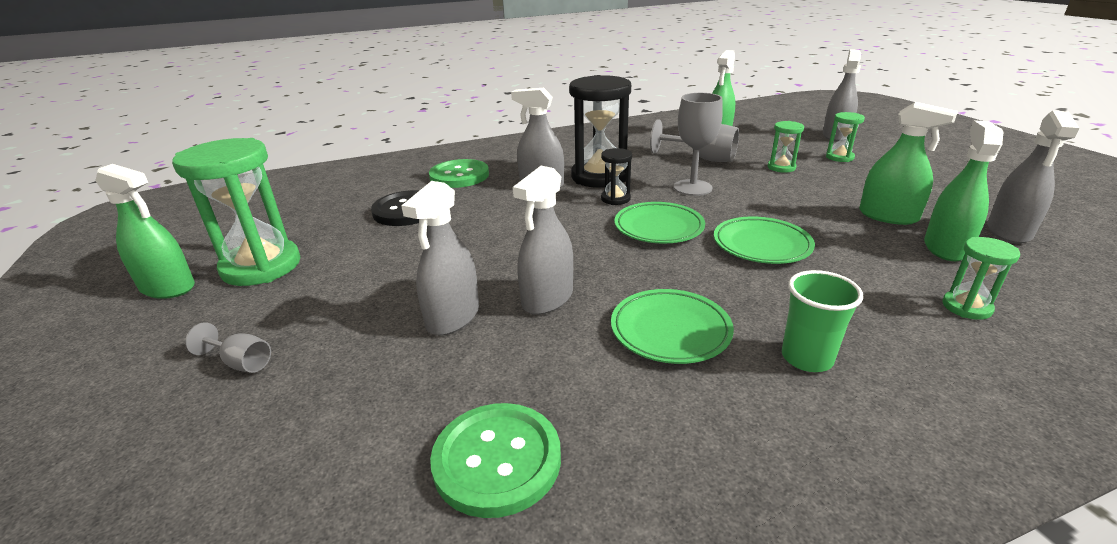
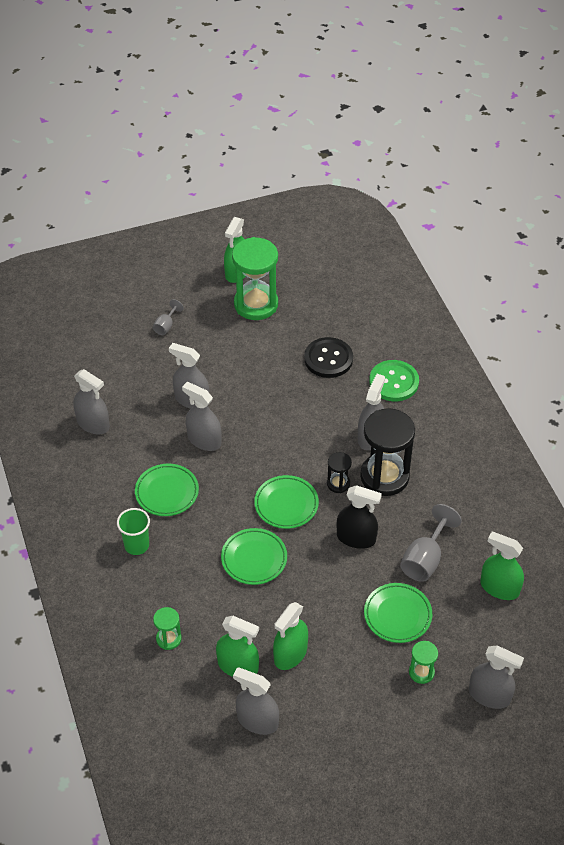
camera: 90 degrees right, 20 degrees up
green button [430,403,561,518] -> grey spray bottle [73,369,110,434]
grey goblet [674,93,723,196] -> black spray bottle [337,485,382,549]
green hourglass [768,121,804,173] -> green plate [364,583,432,643]

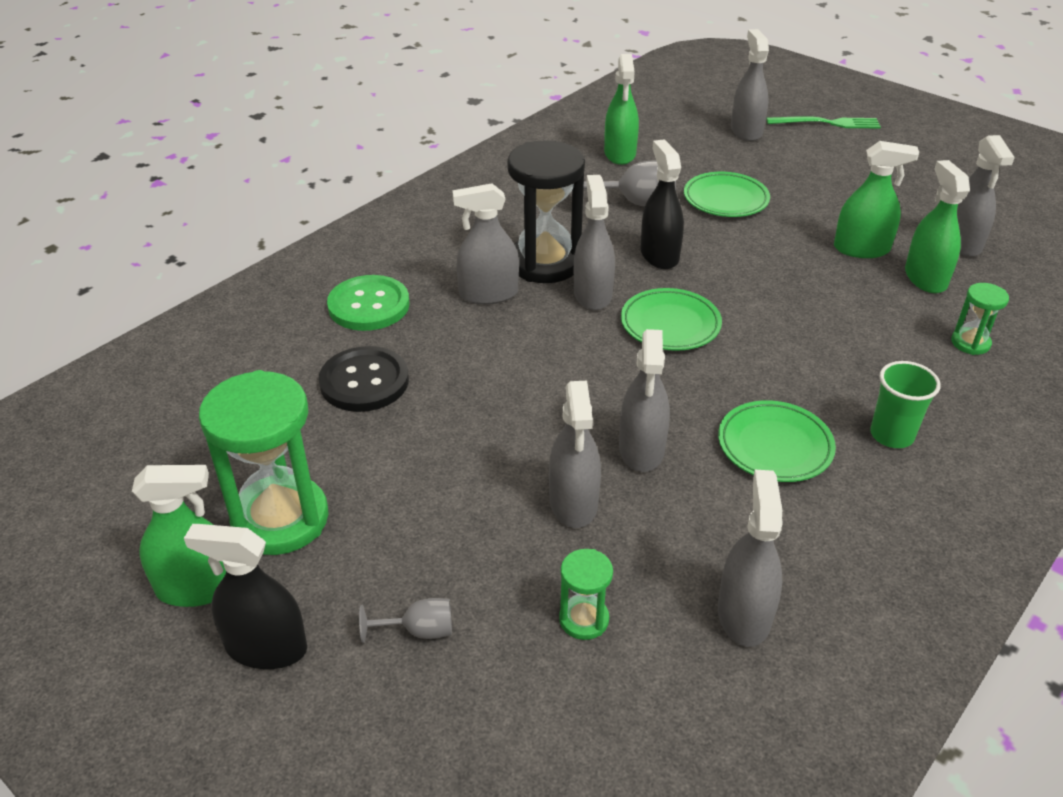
camera: 120 degrees left, 10 degrees down
green plate [221,528,287,585] -> none
black hourglass [327,452,352,493] -> grey spray bottle [574,175,615,310]
green hourglass [409,641,438,684] -> green hourglass moved to [559,549,613,640]
none -> black spray bottle [184,524,307,669]
none -> green fork [766,116,881,128]

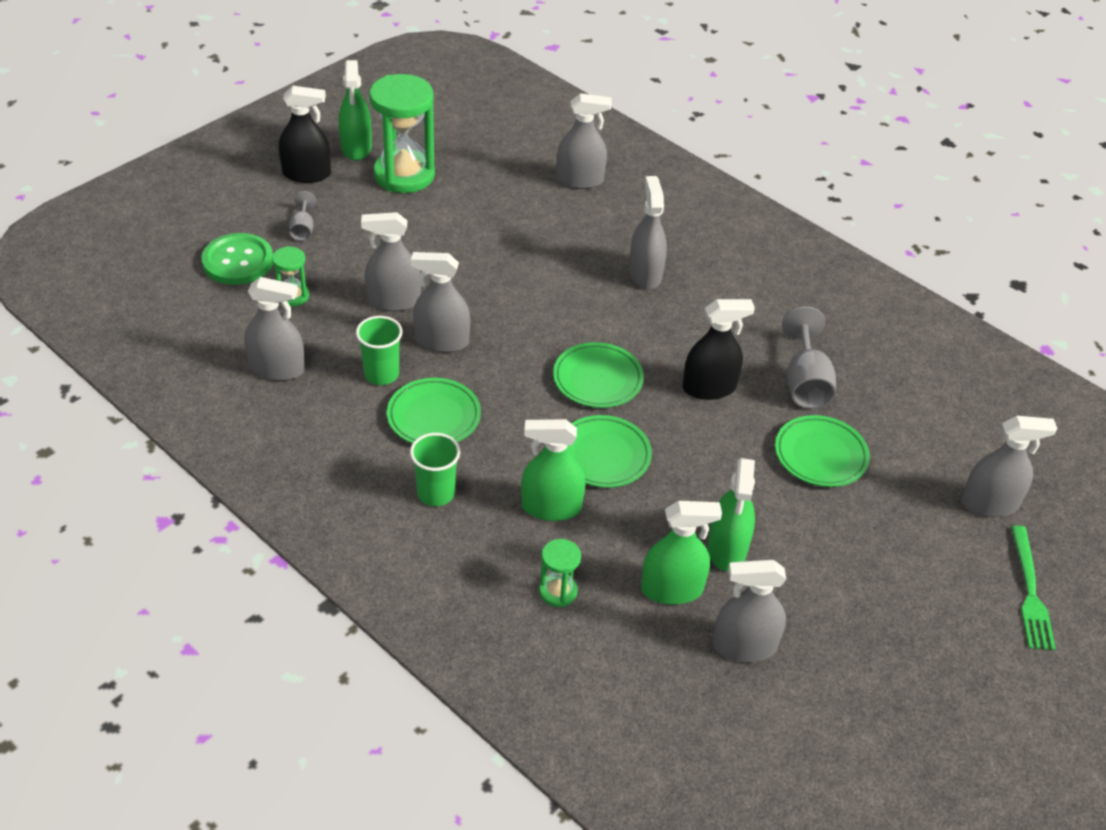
camera: 90 degrees right, 5 degrees up
black spray bottle [184,524,307,669] -> black spray bottle turned 75 degrees clockwise [279,86,331,183]
black button [319,346,409,412] -> none
green button [327,275,409,331] -> green button moved to [201,233,273,285]
black hourglass [507,141,585,283] -> none
grey spray bottle [574,175,615,310] -> grey spray bottle moved to [556,93,612,189]
green spray bottle [604,54,639,165] -> green spray bottle moved to [521,419,585,521]
none -> green cup [356,316,403,385]
none -> green plate [567,415,652,488]

